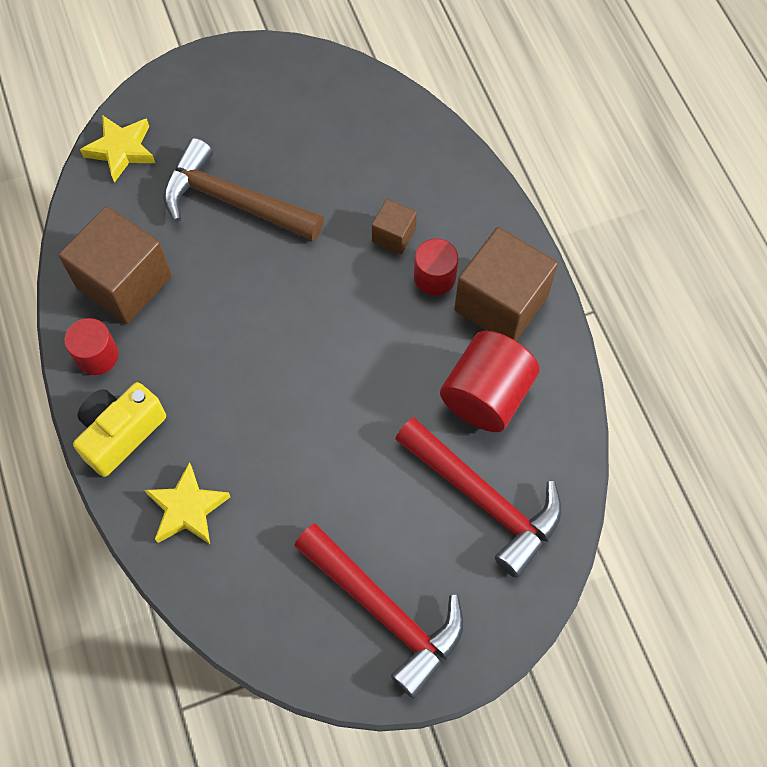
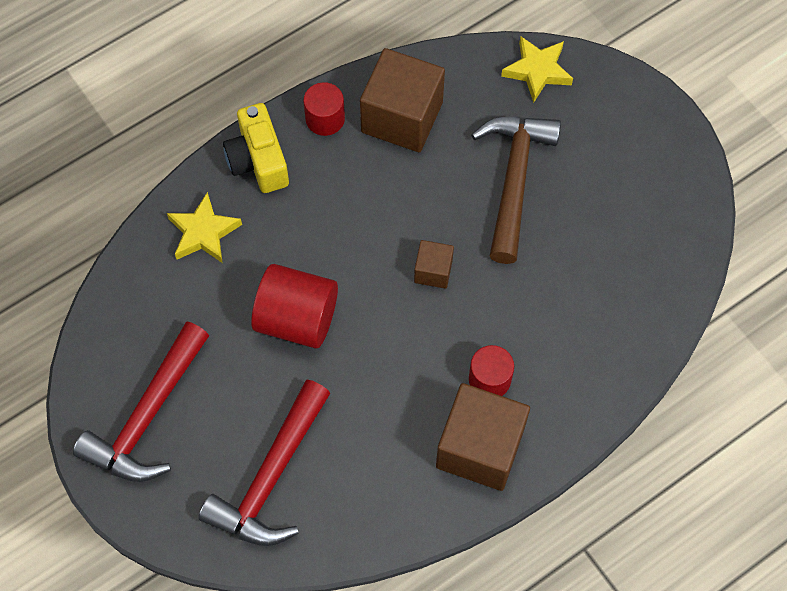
camera: 75 degrees right, 0 degrees up
yellow camera [73,382,166,477] -> yellow camera turned 135 degrees counterclockwise [223,103,289,193]
brown cube [372,199,417,254] -> brown cube moved to [414,240,454,289]
red cylinder [440,331,540,432] -> red cylinder moved to [251,264,338,349]

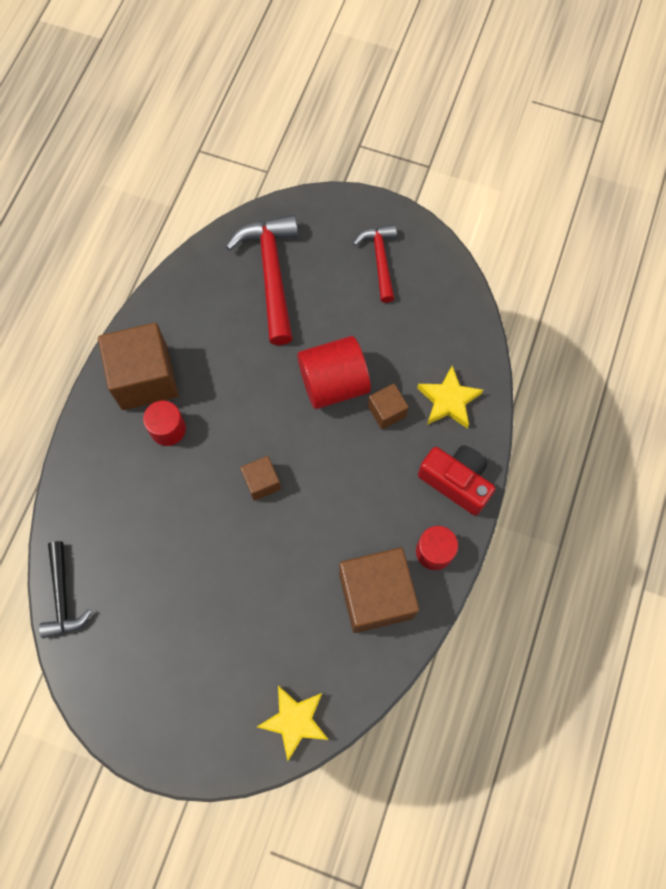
camera: 145 degrees right, 5 degrees up
red hammer [73,321,209,482] -> red hammer [353,224,397,303], size x0.61
yellow camera [223,103,289,193] -> red camera [418,445,495,516]
brown hammer [471,117,561,264] -> none
none -> black hammer [39,541,91,638]
none -> brown cube [368,384,409,429]

